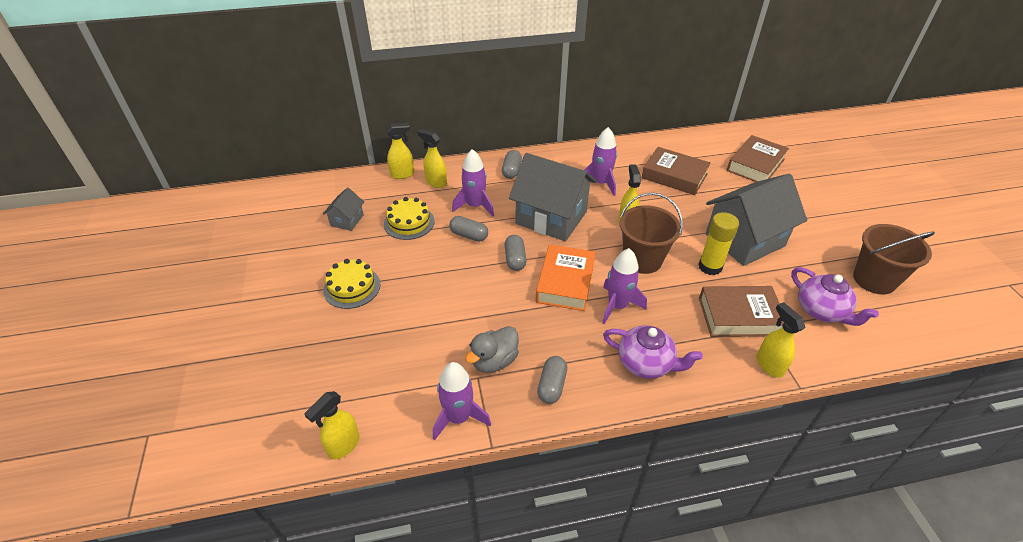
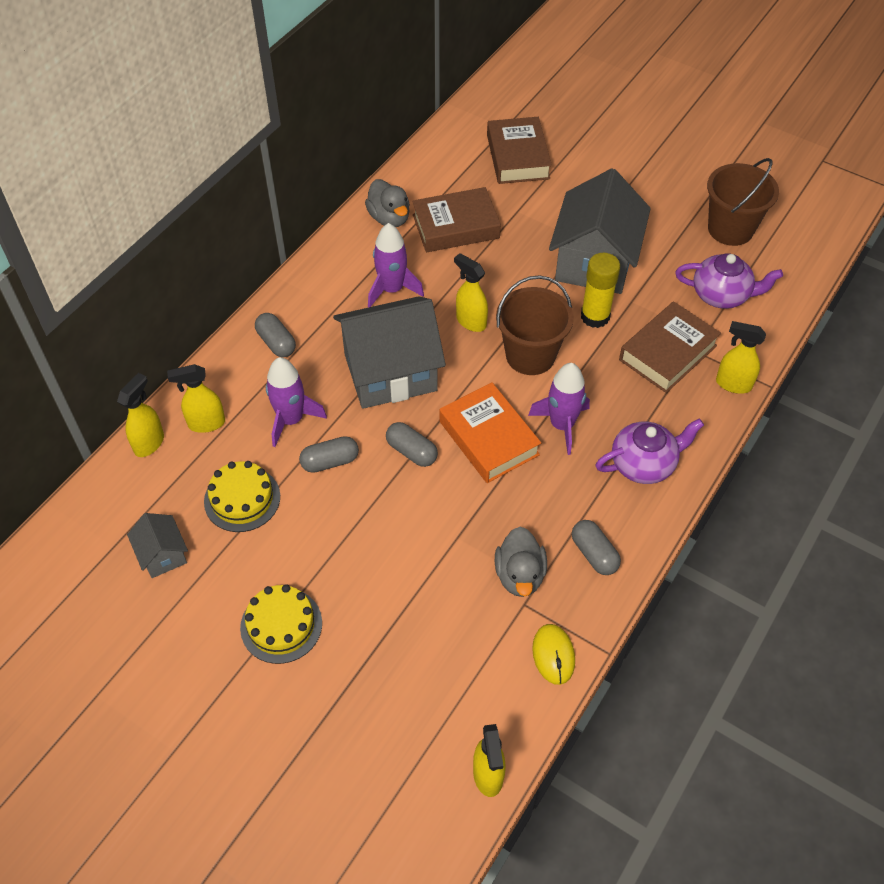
camera: 45 degrees left, 10 degrees up
purple rocket [433,362,491,441] -> yellow mouse [532,624,575,685]
none -> grey duck [365,179,410,227]

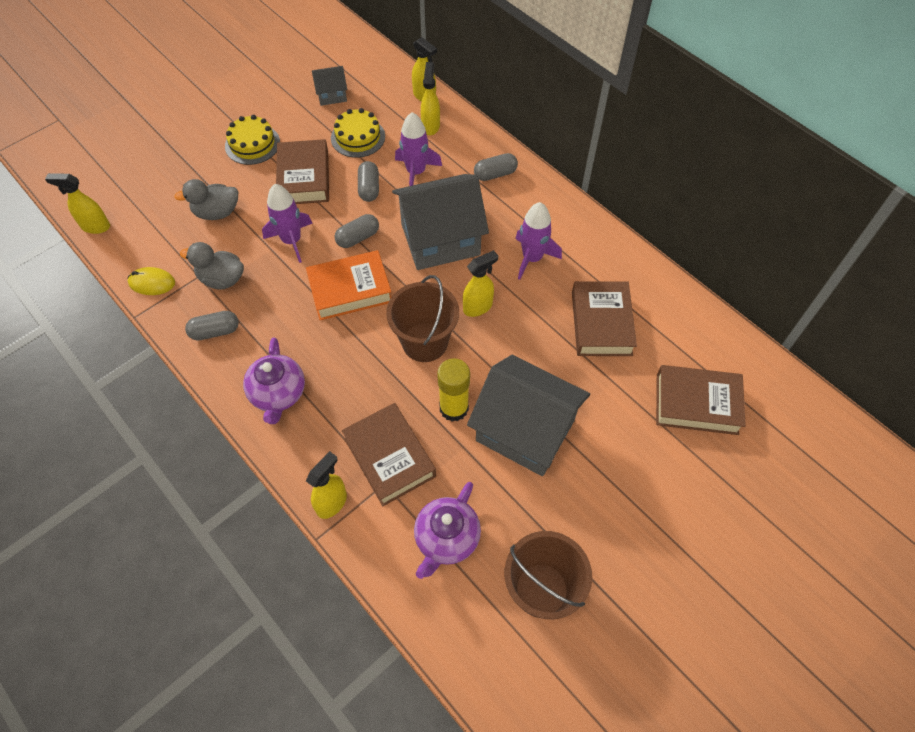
camera: 105 degrees right, 5 degrees up
grey house [333,296,446,409] -> grey house turned 75 degrees clockwise [392,174,489,270]
grey duck [365,179,410,227] -> grey duck moved to [174,179,238,220]
purple rocket [528,363,590,455] -> purple rocket moved to [262,184,313,263]
none -> brown book [276,139,329,204]

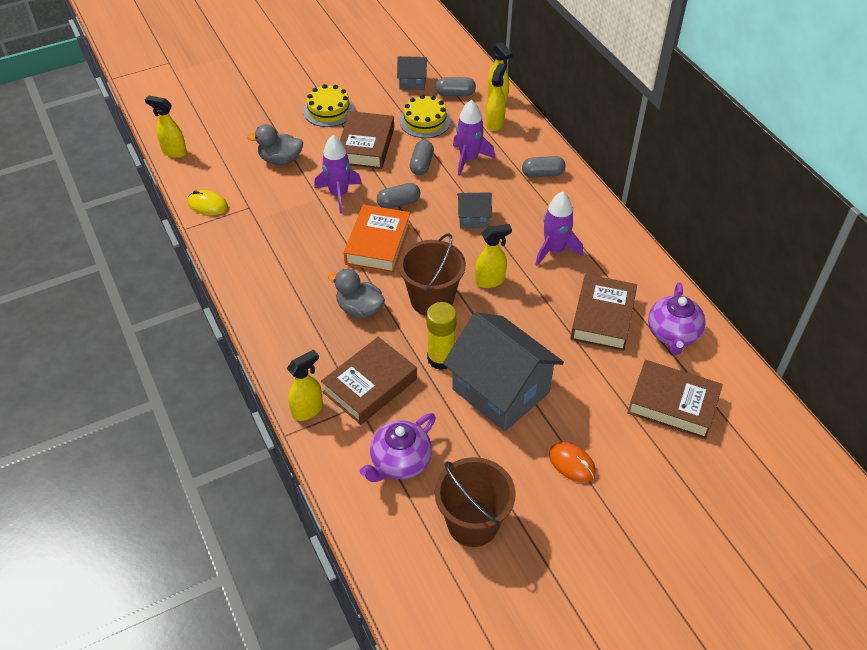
camera: 15 degrees right, 10 degrees down
grey duck [180,242,244,290] -> grey duck moved to [328,269,385,319]
grey capsule [185,311,239,340] -> grey capsule moved to [435,77,476,96]
purple teapot [243,337,305,424] -> purple teapot moved to [648,282,706,355]
orange book [306,250,391,320] -> orange book turned 75 degrees counterclockwise [344,205,411,273]
brown book [342,403,436,506] -> brown book turned 60 degrees clockwise [321,337,417,425]
grey house [392,174,489,270] -> grey house [457,192,492,229], size x0.46
none -> orange mouse [549,442,596,483]

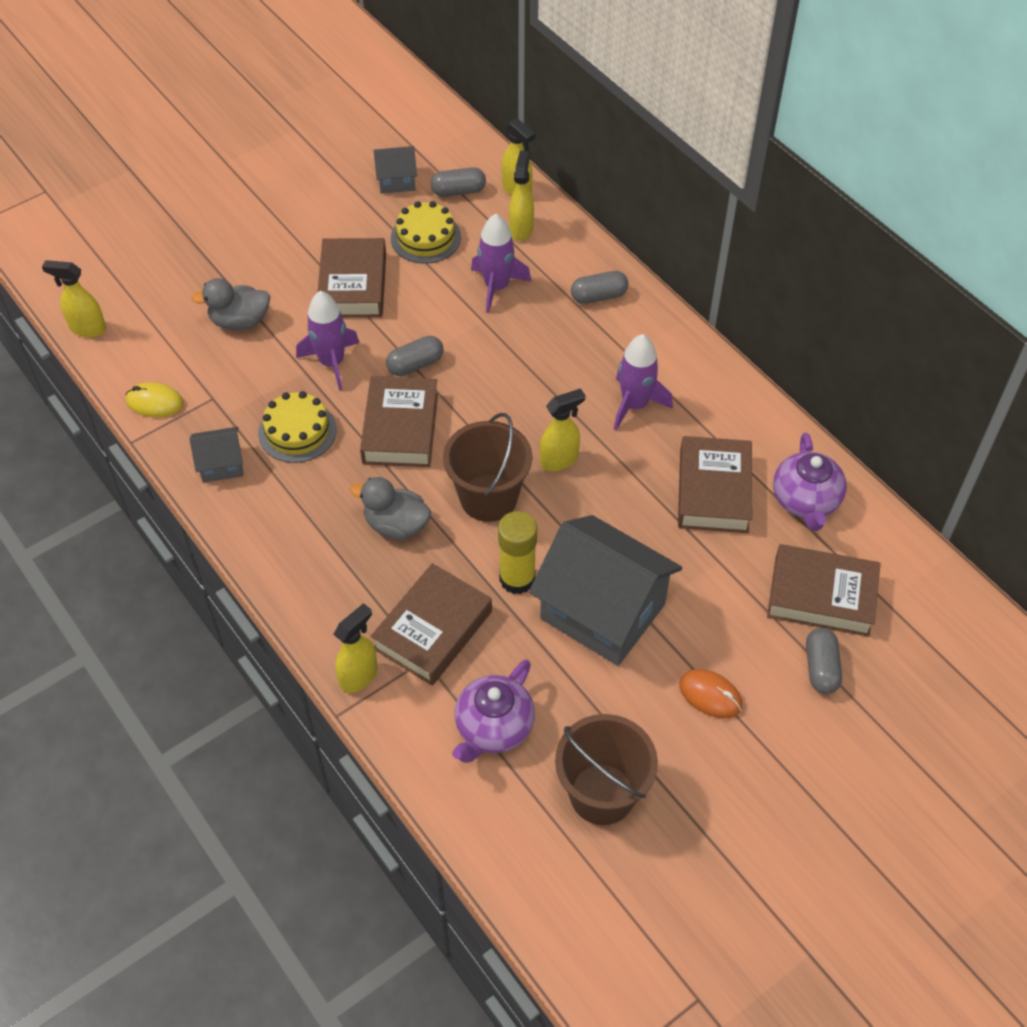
camera: 10 degrees left, 5 degrees up
yellow cake [304,84,354,127] -> yellow cake moved to [258,391,336,463]
orange book [344,205,411,273] -> brown book [360,376,438,467]
grey capsule [410,140,434,175] -> grey capsule moved to [806,628,842,694]
grey house [457,192,492,229] -> grey house moved to [190,427,243,483]

